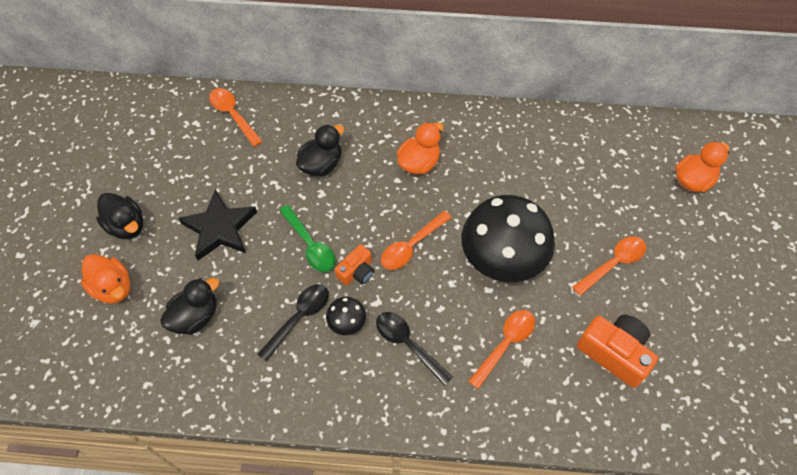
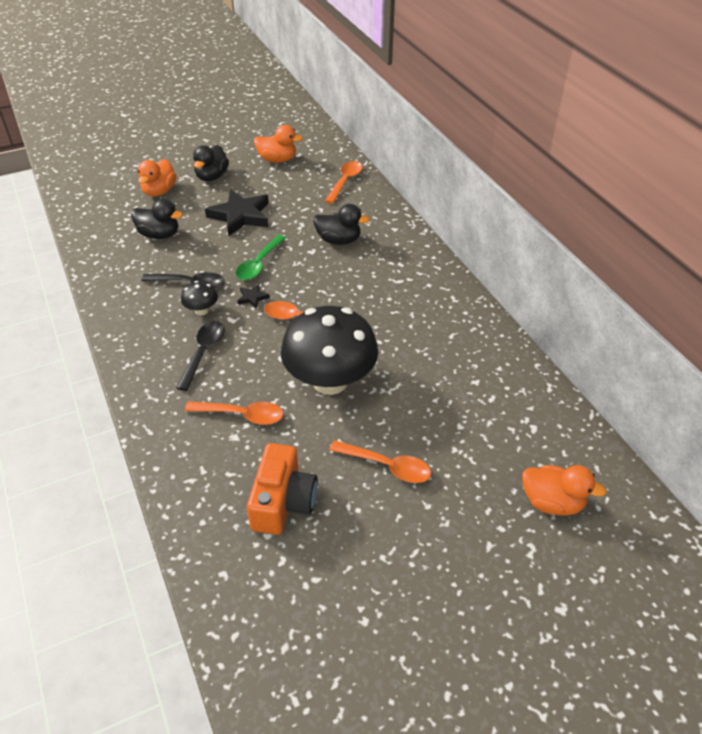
camera: 60 degrees right, 15 degrees down
orange camera [335,244,374,285] -> black star [238,284,270,309]
orange duck [397,122,443,174] -> orange duck moved to [254,125,303,163]

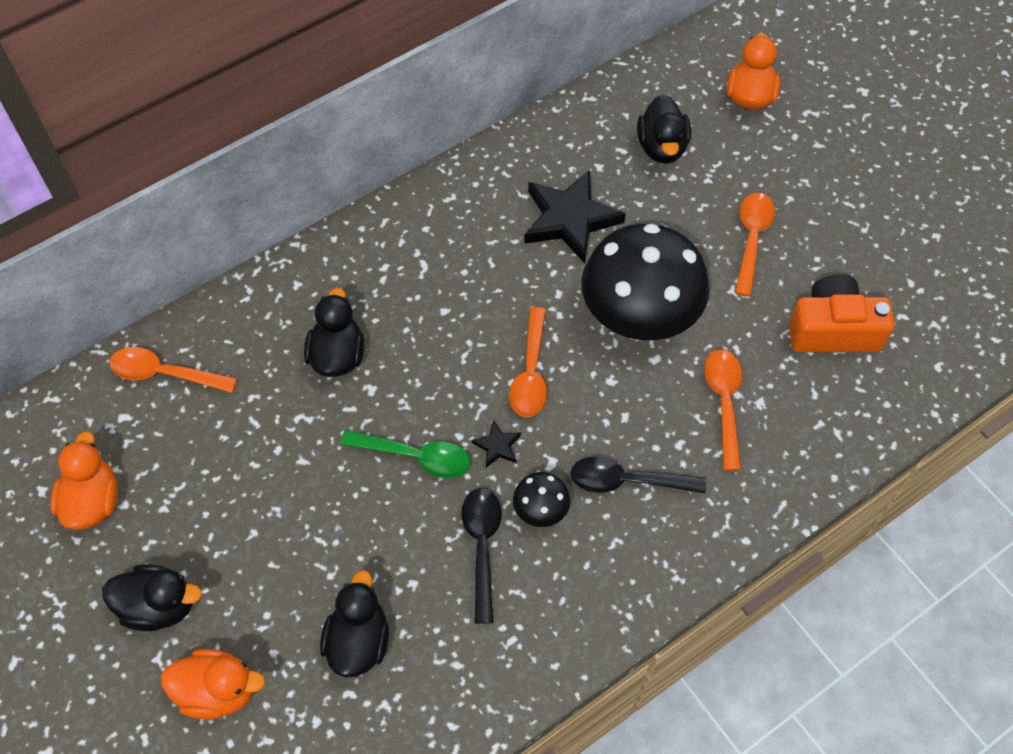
camera: 100 degrees left, 15 degrees up
black star [205,190,269,236] -> black star moved to [524,170,626,263]
none -> black duck [637,95,691,164]

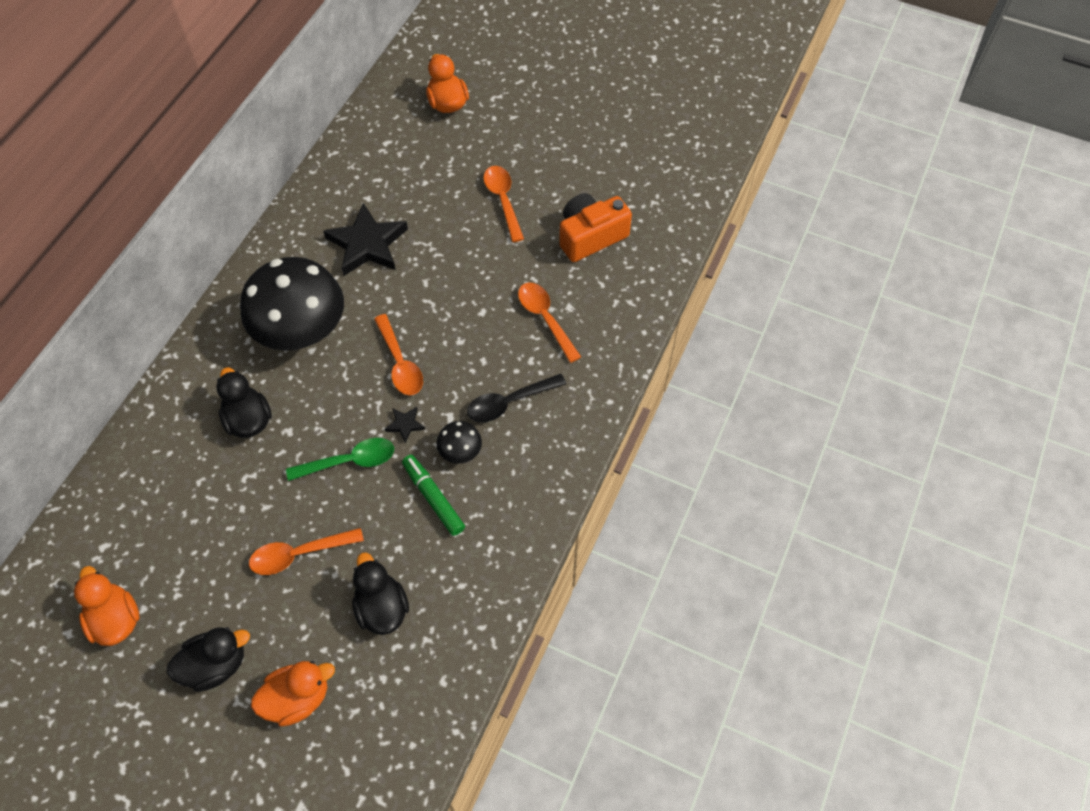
camera: 30 degrees left, 0 degrees up
orange spoon [109,347,237,393] -> orange spoon moved to [249,528,364,575]
black spoon [461,488,501,624] -> green marker [402,455,465,536]
black mushroom [582,224,709,340] -> black mushroom moved to [240,257,344,351]
black duck [637,95,691,164] -> none

